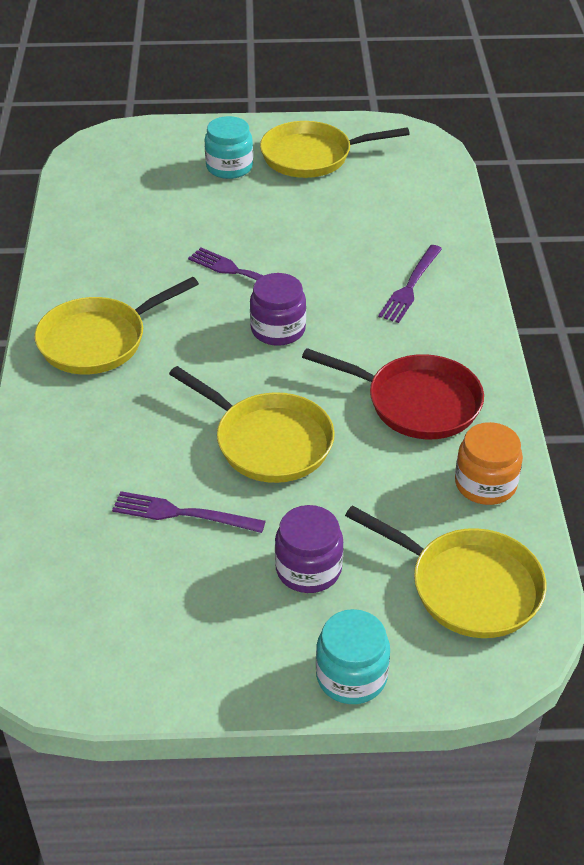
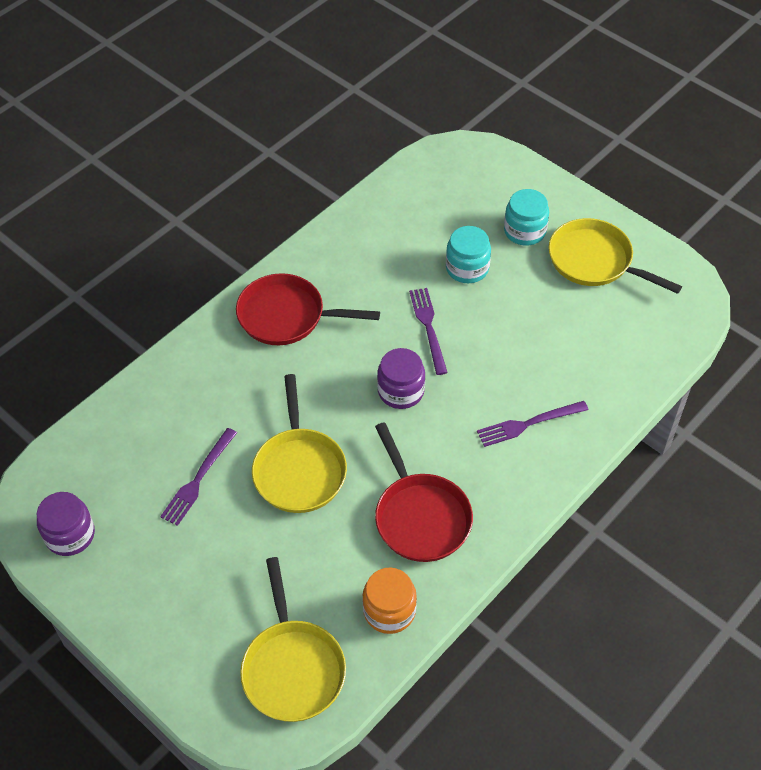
camera: 45 degrees right, 10 degrees up
yellow pan [35,277,199,374] -> red pan [236,273,380,345]
purple fork [112,491,266,533] -> purple fork turned 120 degrees counterclockwise [160,428,237,526]
purple jar [275,505,343,593] -> purple jar moved to [37,492,95,556]
turquoise jar [316,609,390,704] -> turquoise jar moved to [446,226,491,283]

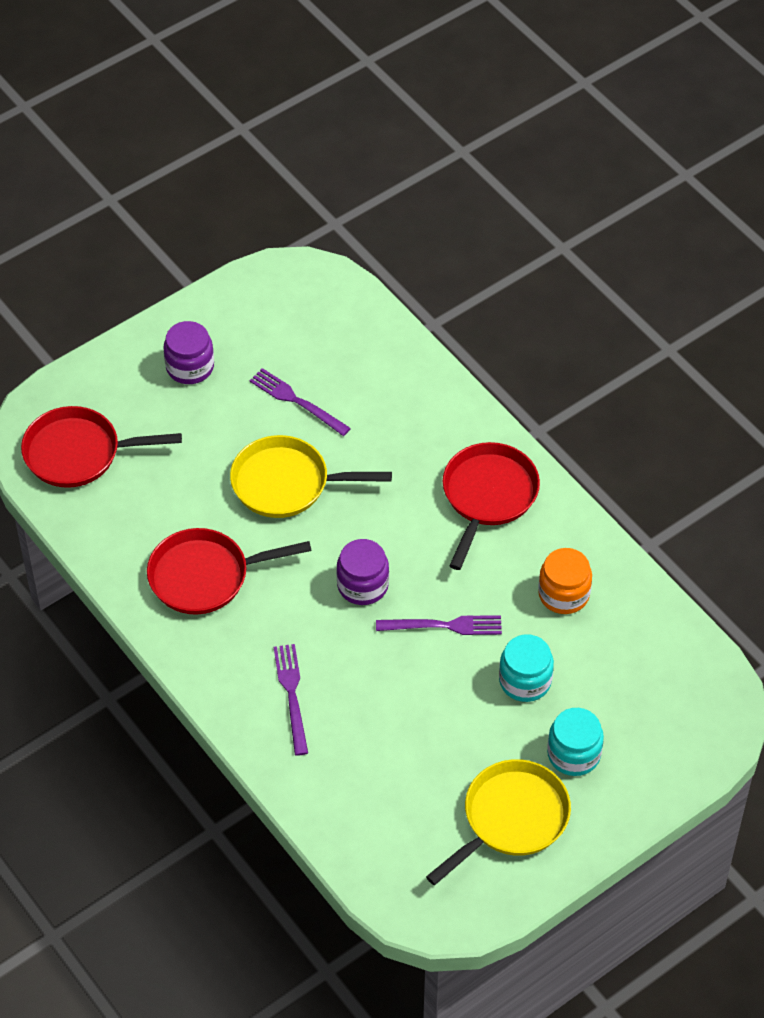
camera: 100 degrees right, 0 degrees up
purple jar [37,492,95,556] -> purple jar moved to [163,321,214,384]
yellow pan [240,557,346,722] -> red pan [21,406,182,488]
orange jar [362,567,417,634] -> orange jar moved to [538,548,592,614]

